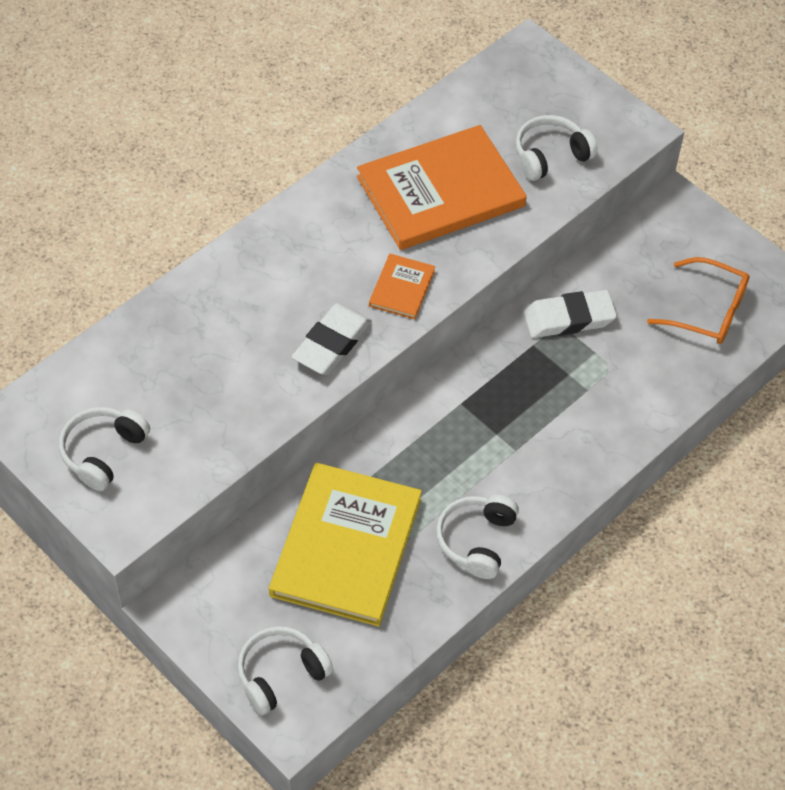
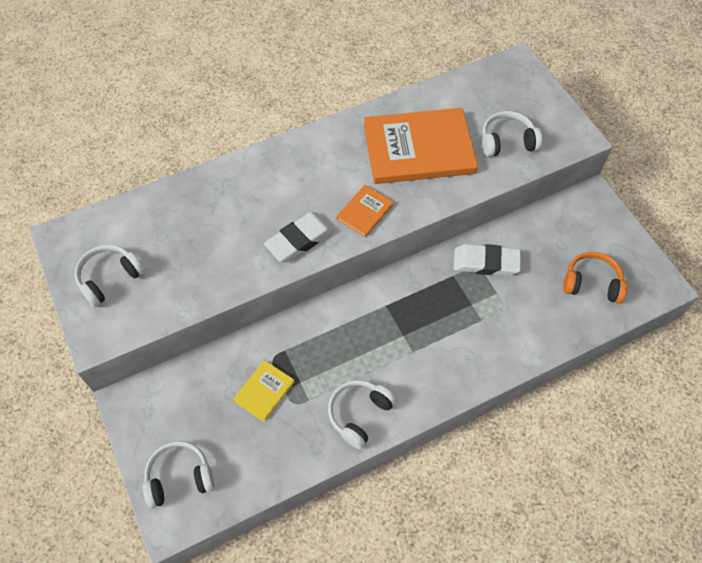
camera: 20 degrees right, 5 degrees up
yellow book [269,463,422,627] -> yellow book [233,360,295,422], size x0.45
orange glasses [647,257,749,344] -> orange headphones [563,252,627,304]

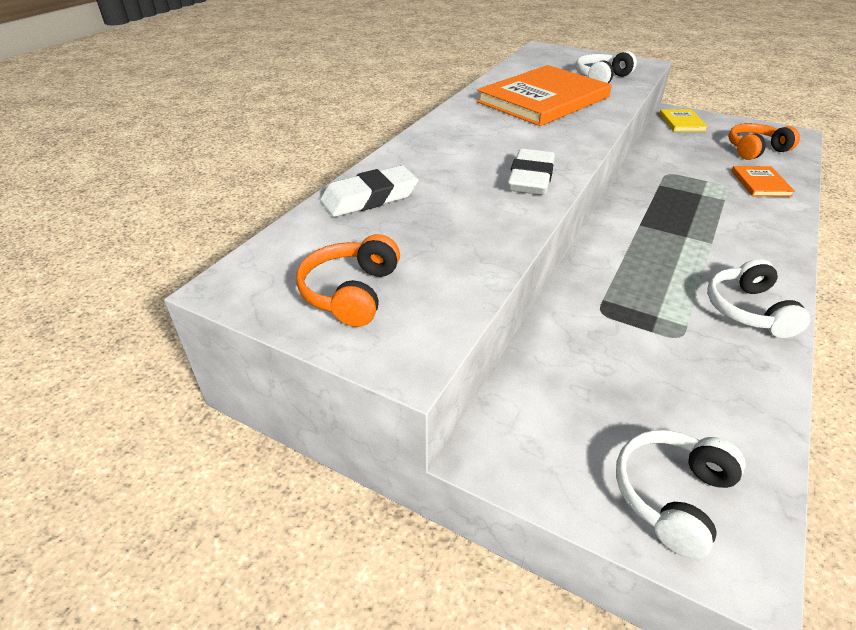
camera: 35 degrees left, 20 degrees down
white headphones [75,245,145,307] -> orange headphones [296,234,400,327]
yellow book [233,360,295,422] -> yellow book moved to [659,109,708,132]
orange book [336,185,394,237] -> orange book moved to [731,166,795,197]
white eraser [453,244,521,276] -> white eraser moved to [320,165,418,217]

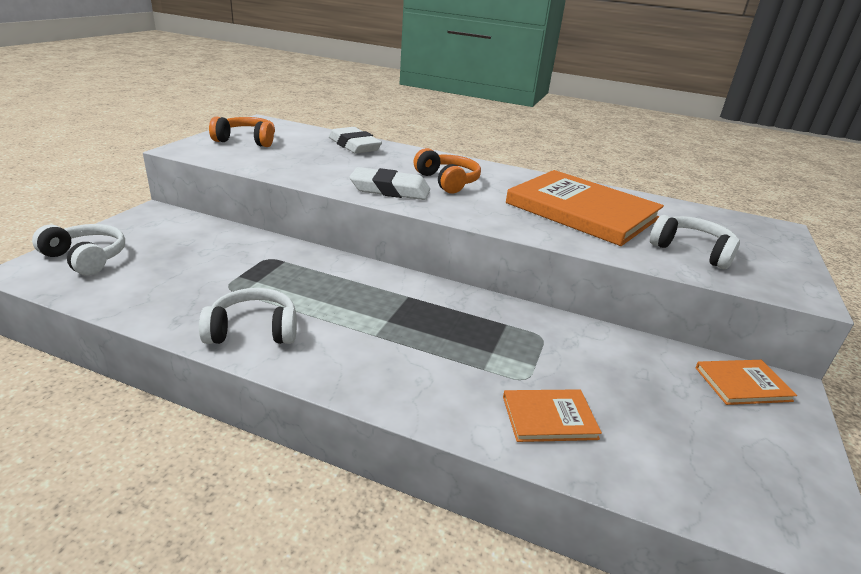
camera: 80 degrees right, 10 degrees down
yellow book [659,109,708,132] -> orange book [695,360,797,405]
orange headphones [728,123,800,160] -> orange headphones moved to [413,148,481,193]

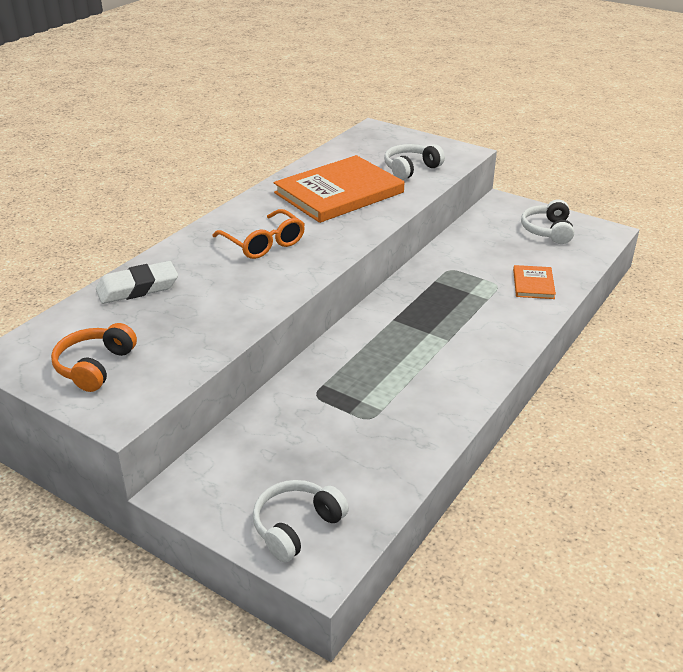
camera: 75 degrees left, 5 degrees up
white headphones [199,288,297,344] -> white headphones moved to [521,199,574,244]
white eraser [349,167,430,200] -> none
orange headphones [413,148,481,193] -> orange glasses [212,209,305,259]
orange book [695,360,797,405] -> none

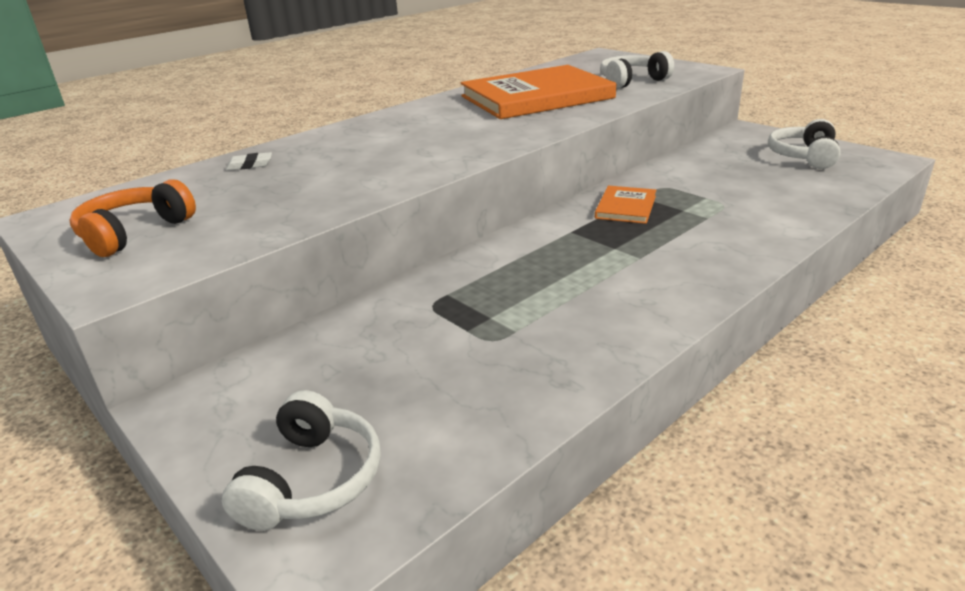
camera: 15 degrees right, 5 degrees down
white eraser [96,261,178,304] -> white eraser [226,152,272,171], size x0.46
orange glasses [212,209,305,259] -> none
white headphones [253,480,349,562] -> white headphones turned 135 degrees clockwise [222,390,381,531]
orange book [513,265,556,299] -> orange book moved to [595,186,656,224]

